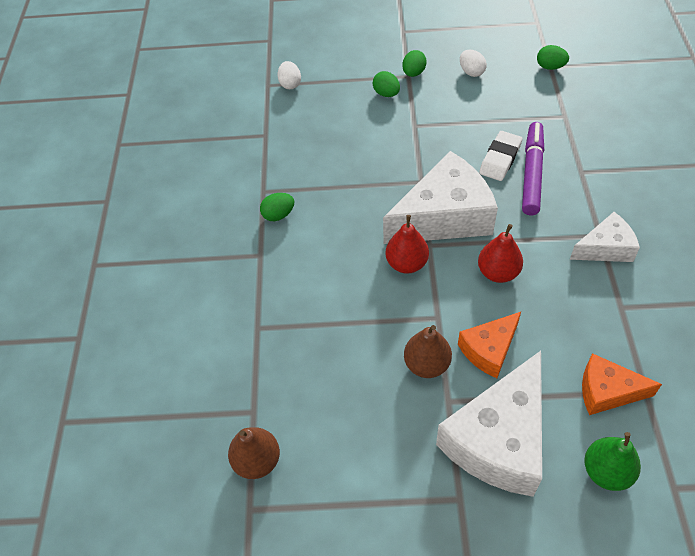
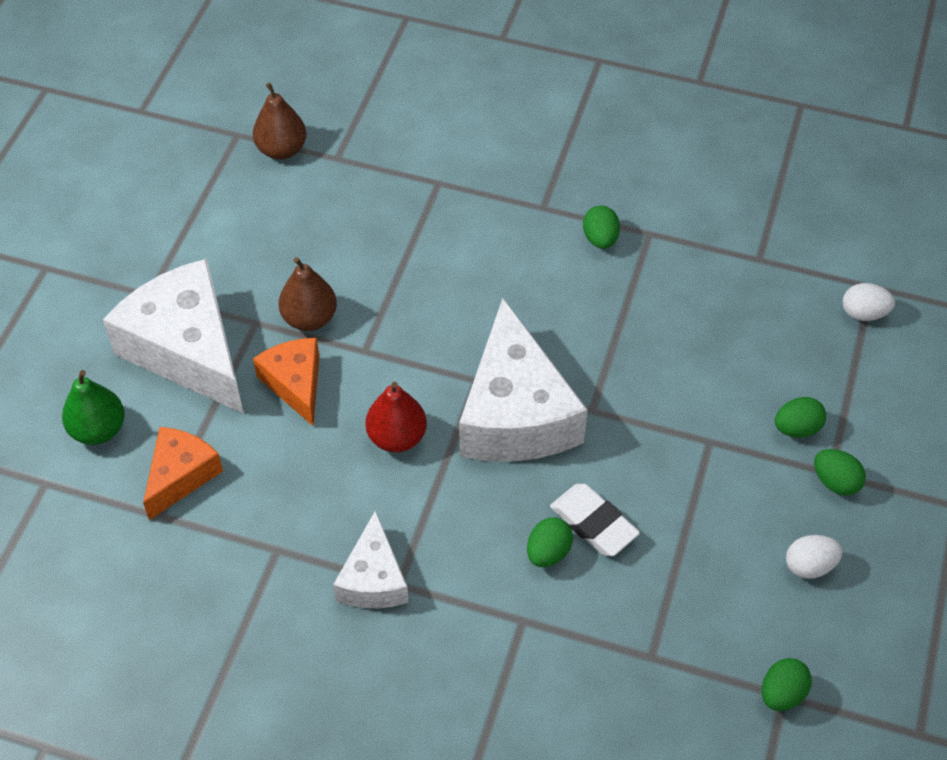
camera: 105 degrees right, 0 degrees up
red pear [386,215,429,274] -> none
purple marker [522,122,544,215] -> green egg [527,517,573,567]

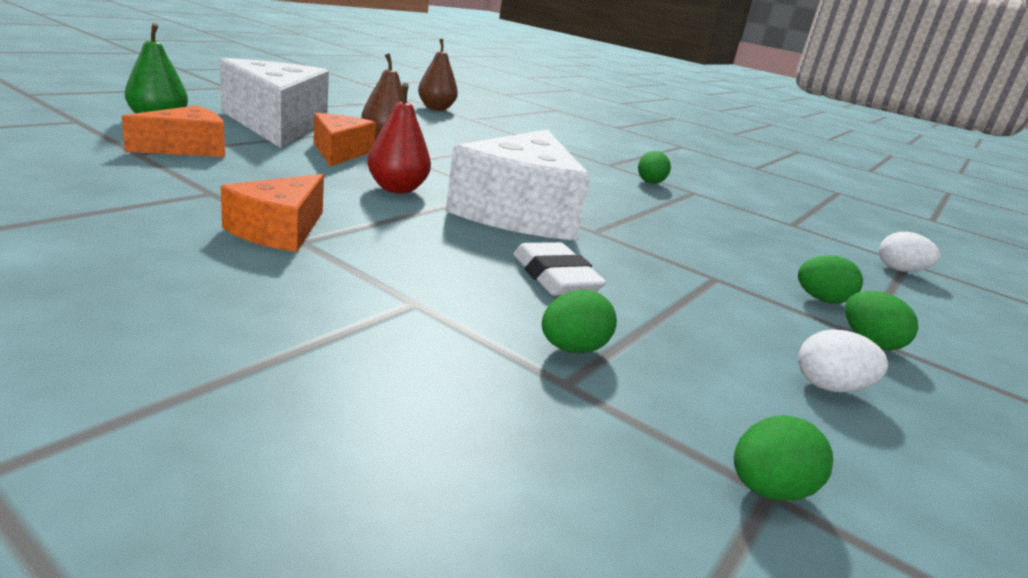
camera: 15 degrees right, 30 degrees down
white cheese [333,510,409,608] -> orange cheese [221,174,324,252]
green egg [527,517,573,567] -> green egg moved to [542,290,617,353]

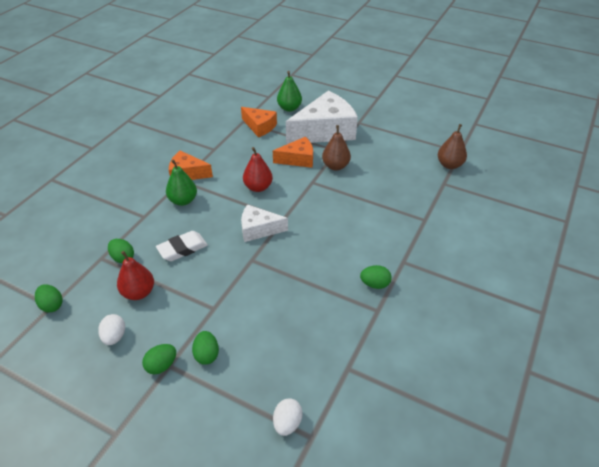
camera: 85 degrees right, 20 degrees up
white cheese [446,130,590,241] -> white cheese [241,204,288,242], size x0.54
none -> red pear [117,251,154,300]
none -> green pear [166,160,197,206]

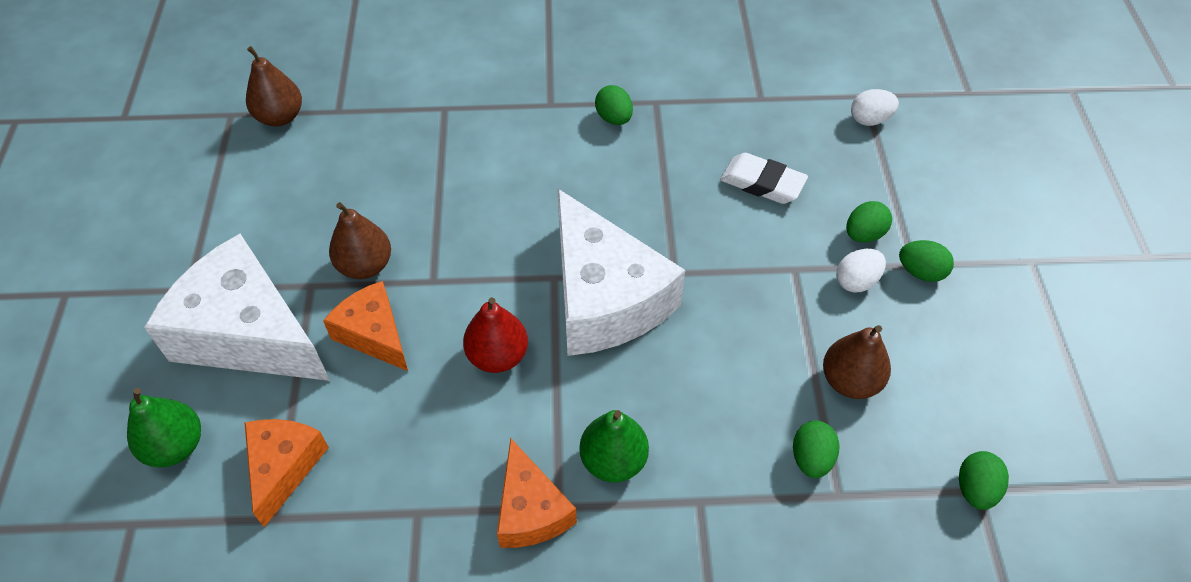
camera: 120 degrees left, 10 degrees up
white egg [98,314,125,345] -> white egg moved to [836,249,886,293]
red pear [117,251,154,300] -> brown pear [823,325,891,399]
white eraser [156,231,208,261] -> white eraser moved to [720,153,808,204]
white cheese [241,204,288,242] -> white cheese [557,188,685,356], size x1.84

